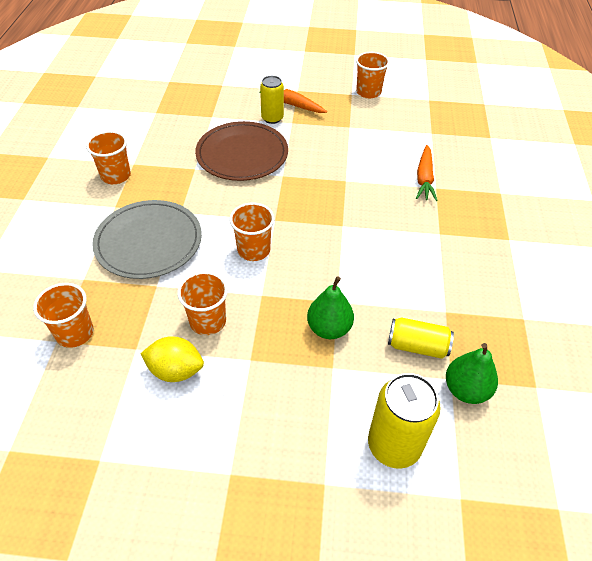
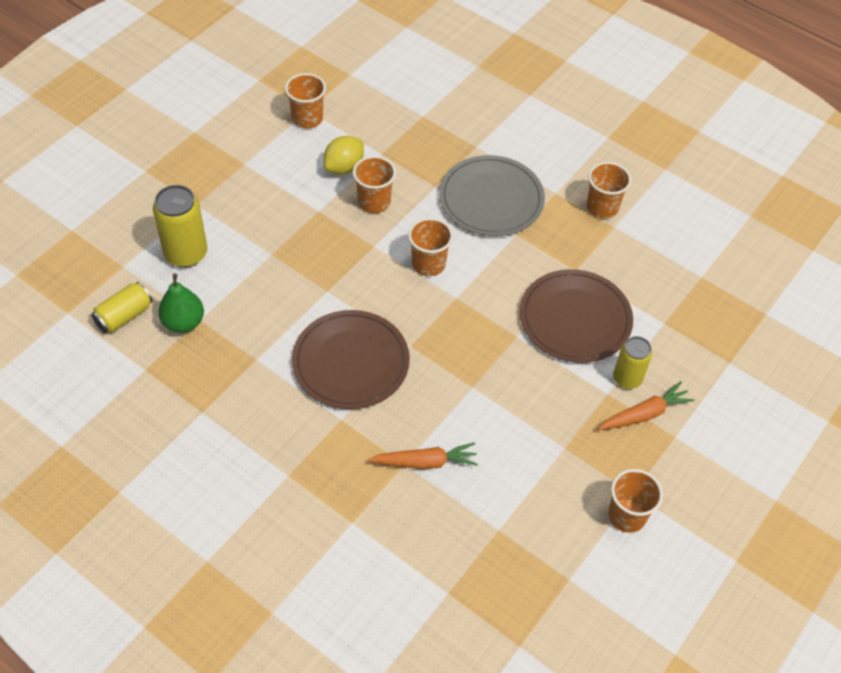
camera: 120 degrees right, 5 degrees up
orange cup [33,283,94,348] -> orange cup moved to [285,73,326,129]
green pear [307,276,354,339] -> none
yellow can [388,317,454,359] -> yellow can moved to [91,282,153,333]
orange carrot [416,145,438,201] -> orange carrot turned 135 degrees clockwise [368,442,478,469]
none -> brown plate [292,310,410,409]

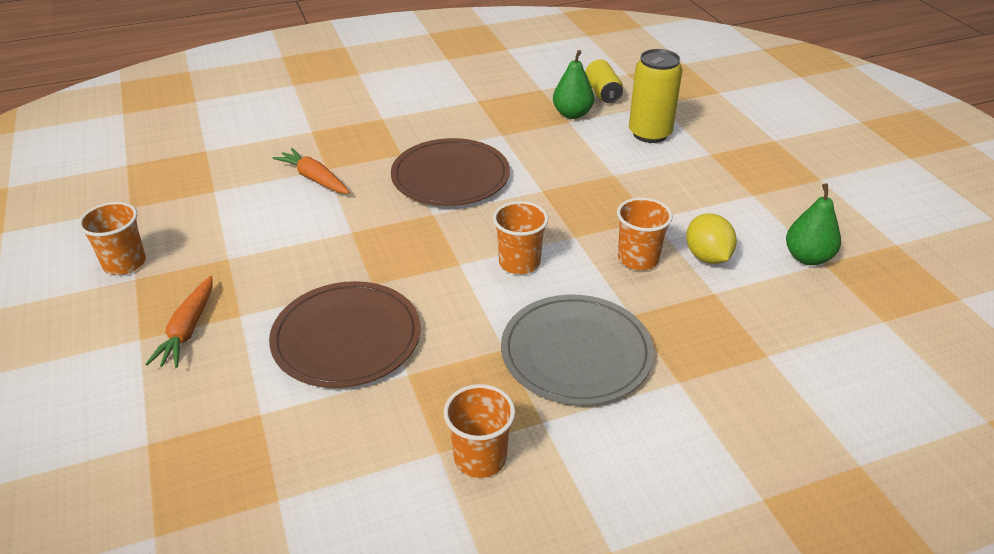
camera: 125 degrees right, 15 degrees down
orange cup [285,73,326,129] -> green pear [786,183,841,265]
orange carrot [368,442,478,469] -> orange carrot turned 105 degrees clockwise [273,148,350,194]
yellow can [613,336,652,389] -> none

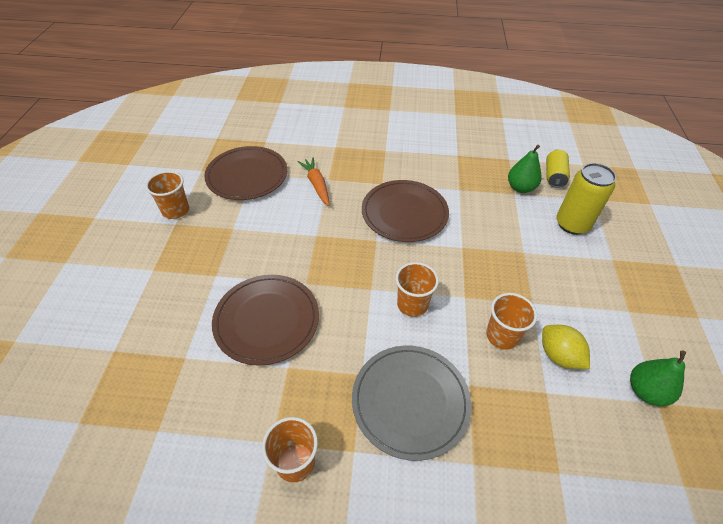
camera: 25 degrees right, 10 degrees up
orange carrot [145,276,213,368] -> none
yellow lemon [686,213,737,264] -> yellow lemon turned 45 degrees counterclockwise [542,325,590,369]
none -> brown plate [204,146,287,200]

